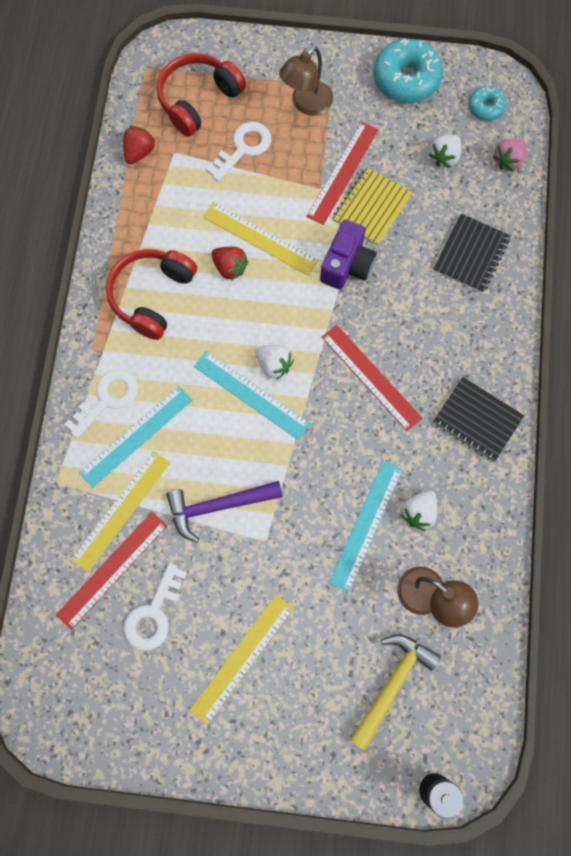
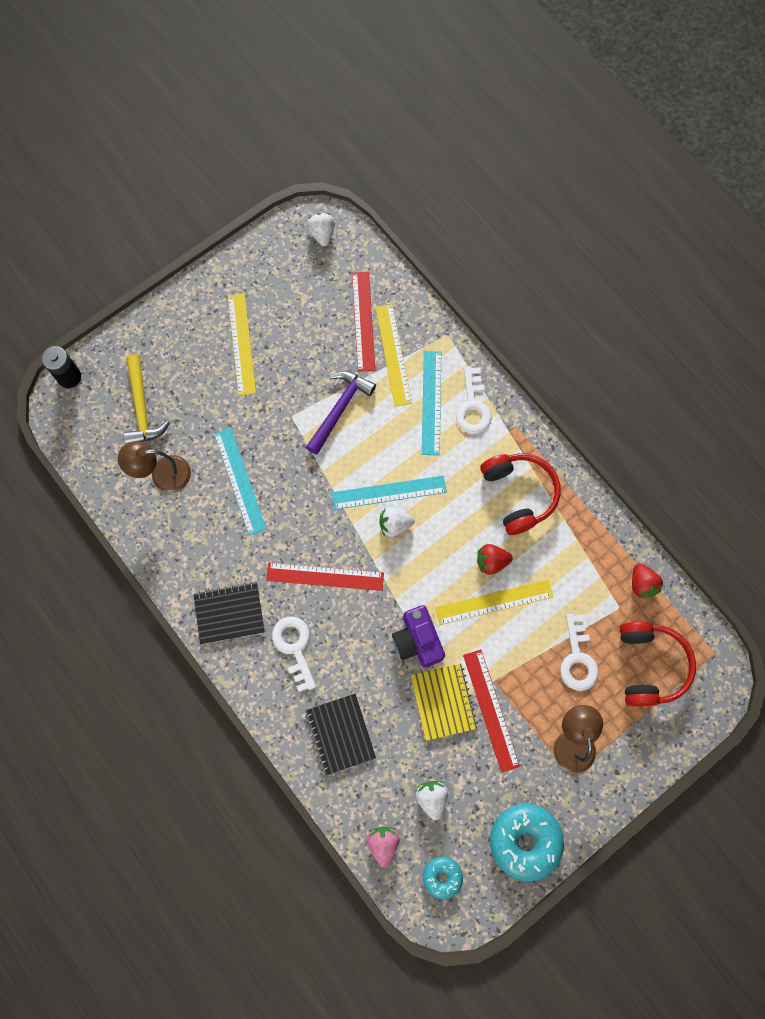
camera: 135 degrees right, 0 degrees up
white key [124,563,187,651] -> white key moved to [272,616,316,692]
white strawberry [401,490,437,531] -> white strawberry moved to [307,213,335,246]

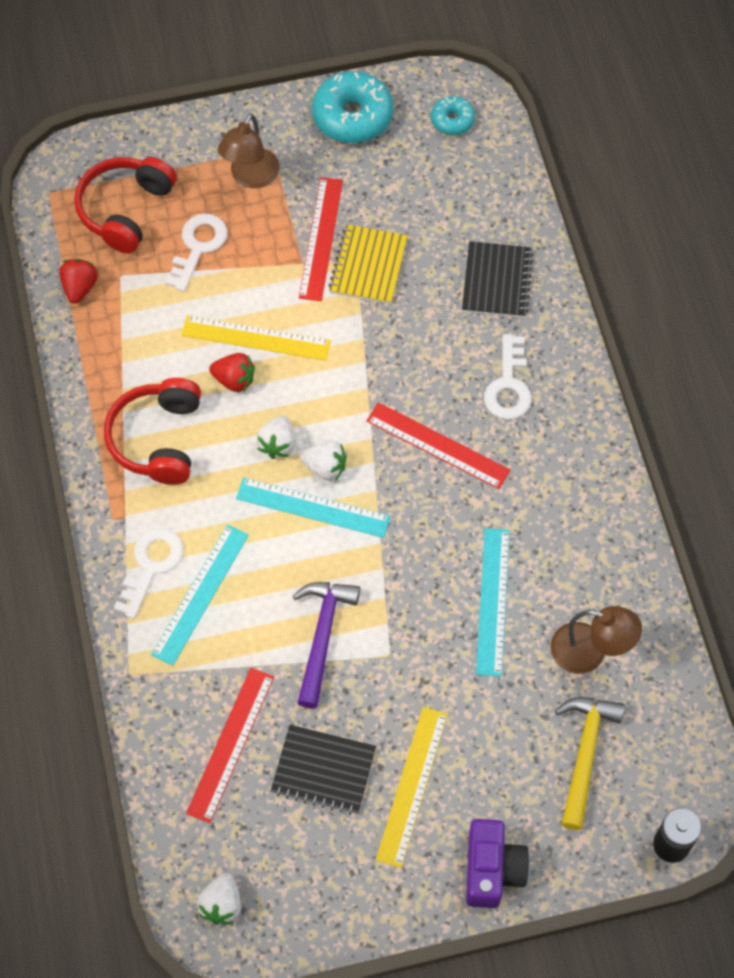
camera: 155 degrees left, 10 degrees down
black notebook [193,582,265,644] -> black notebook moved to [271,725,376,815]
purple hammer [306,371,376,455] -> purple hammer turned 135 degrees clockwise [293,582,360,709]
pink strawberry [366,827,400,867] -> none
yellow ruler [375,304,412,407] -> none
purple camera [392,605,445,667] -> purple camera moved to [466,819,530,908]
white strawberry [416,781,448,820] -> white strawberry moved to [256,416,296,459]

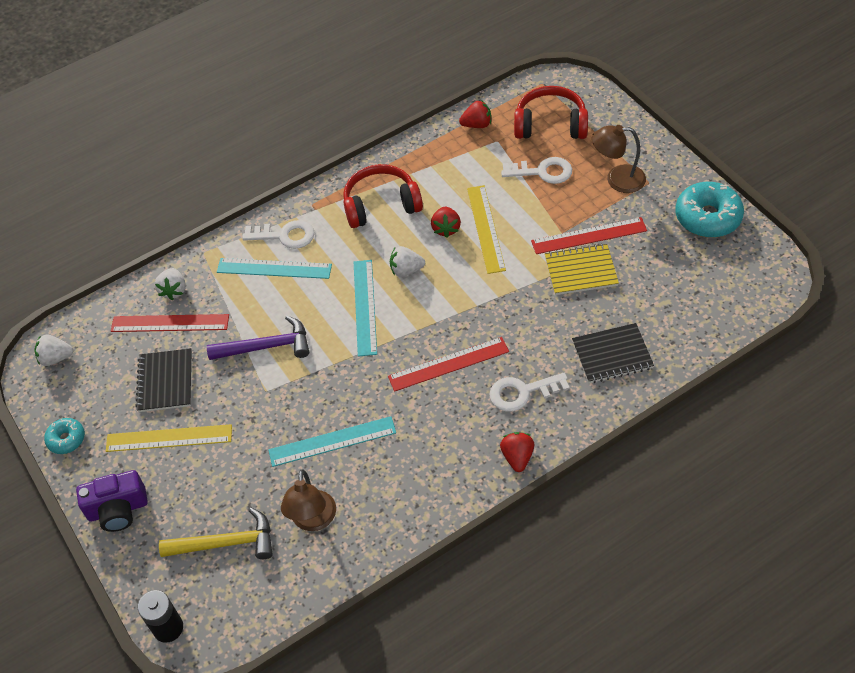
camera: 75 degrees right, 10 degrees down
white strawberry [300,441,347,481] -> white strawberry moved to [155,268,186,300]
red ruler [366,402,511,489] -> red ruler turned 60 degrees clockwise [388,337,509,392]
turquoise donut [431,96,475,135] -> turquoise donut moved to [44,418,85,454]
none -> red strawberry [500,432,534,472]

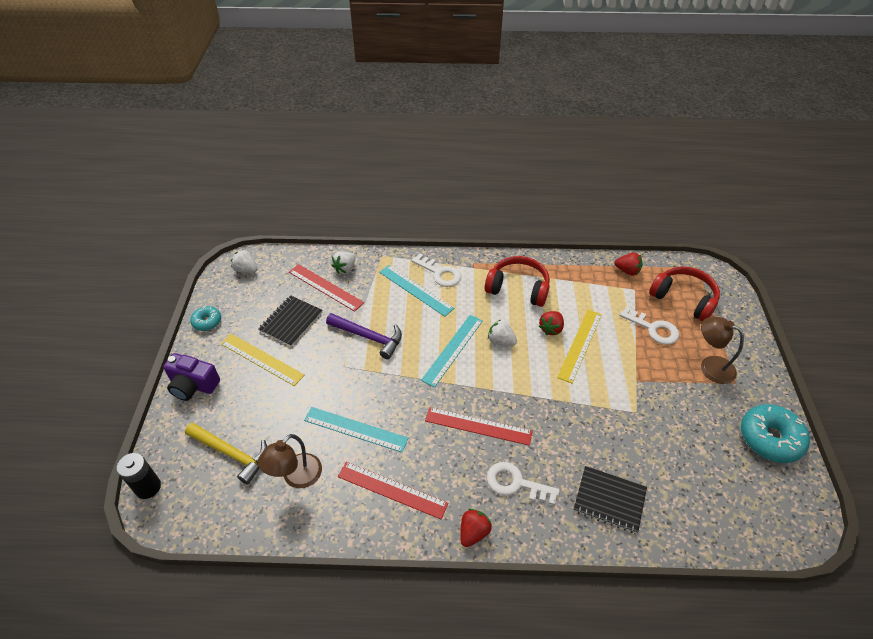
camera: 30 degrees right, 5 degrees down
red ruler [531,217,647,254] -> red ruler moved to [338,462,448,519]
yellow notebook [545,243,619,295] -> none

